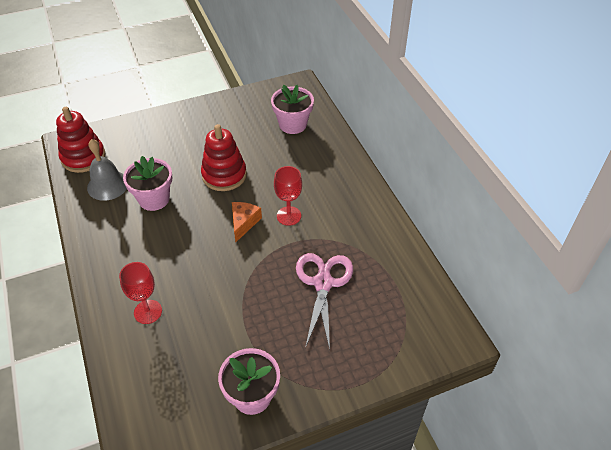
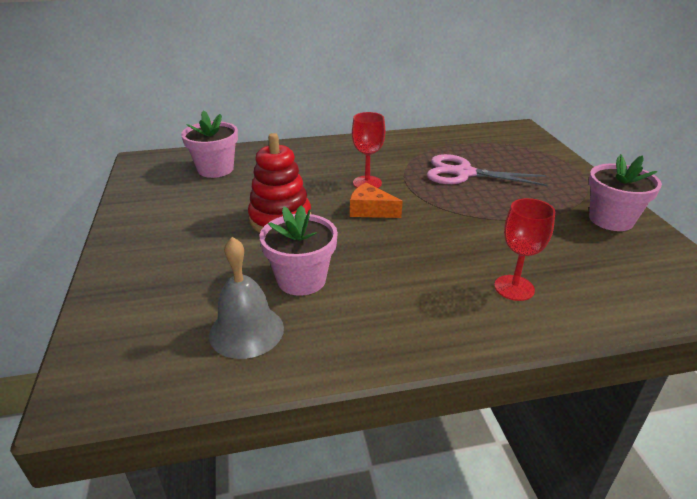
camera: 80 degrees left, 15 degrees down
red stacking toy [56,107,105,173] -> none

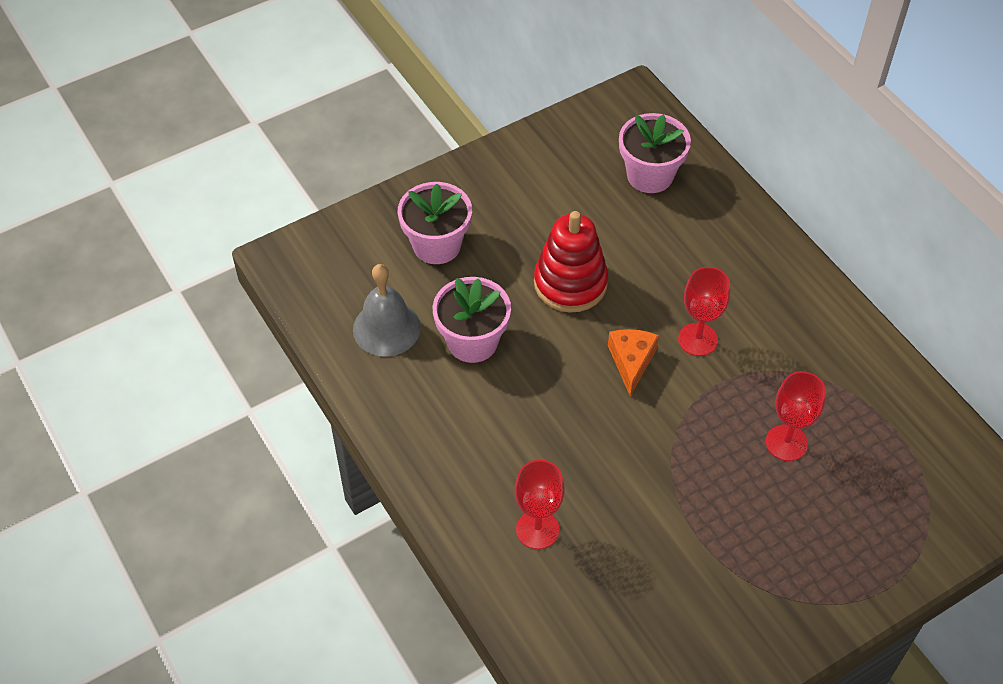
camera: 70 degrees right, 20 degrees up
pink scissors [427,154,548,186] -> red goblet [766,371,826,461]
pink flower pot [589,154,662,231] -> pink flower pot moved to [398,182,472,264]

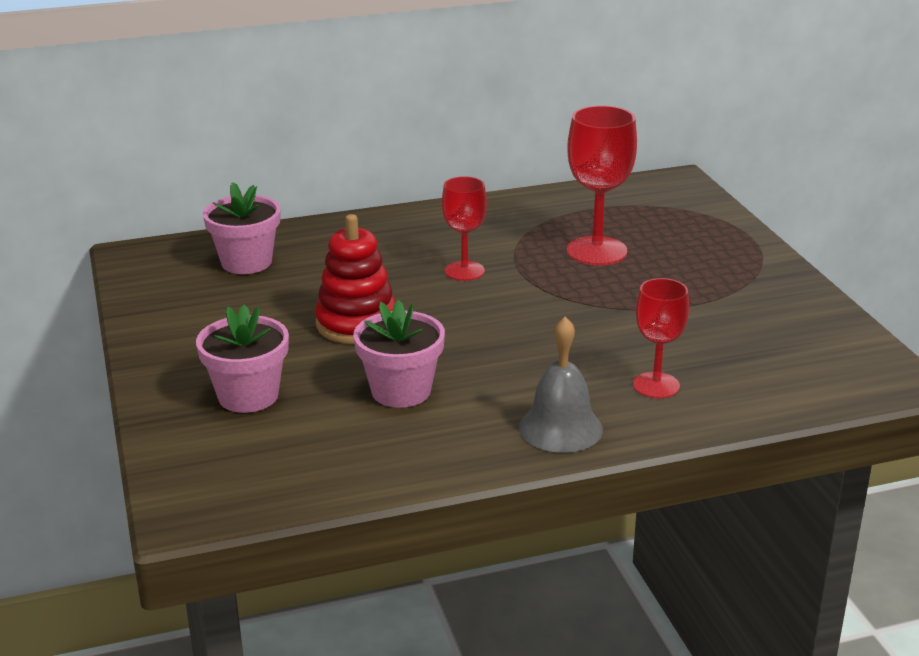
camera: 75 degrees left, 25 degrees down
grey bell [353,264,421,357] -> grey bell moved to [519,317,603,453]
orange cheese [608,329,659,396] -> none
red goblet [766,371,826,461] -> red goblet [567,105,637,266], size x1.55

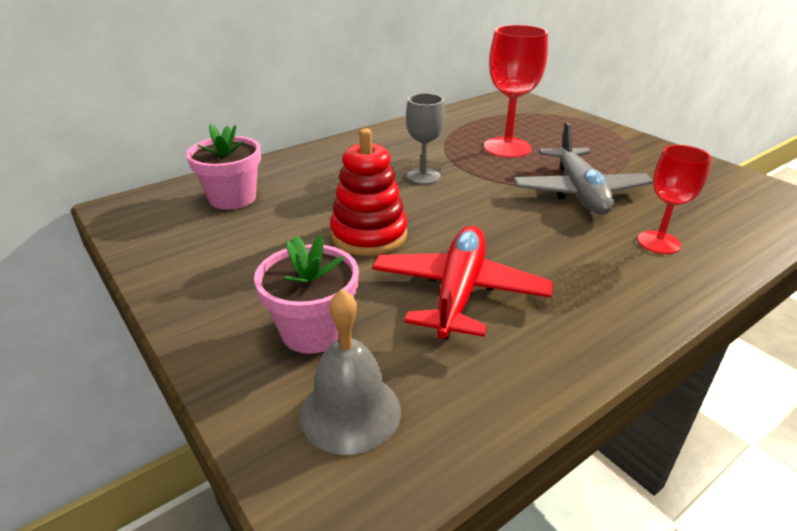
camera: 20 degrees left, 5 degrees up
pink flower pot [353,300,445,408] -> red plane [372,226,553,340]
red goblet [442,176,487,281] -> grey goblet [406,93,445,185]
grey bell [519,317,603,453] -> grey bell moved to [300,289,401,455]
none -> grey plane [514,122,653,214]

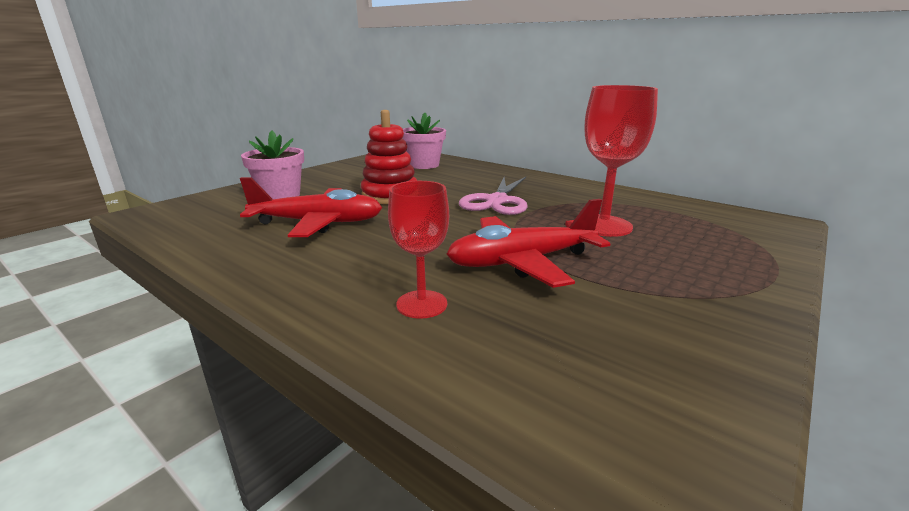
camera: 75 degrees right, 10 degrees down
grey bell [300,289,401,455] -> none
grey goblet [406,93,445,185] -> pink scissors [459,177,528,215]
grey plane [514,122,653,214] -> red plane [446,199,610,288]

